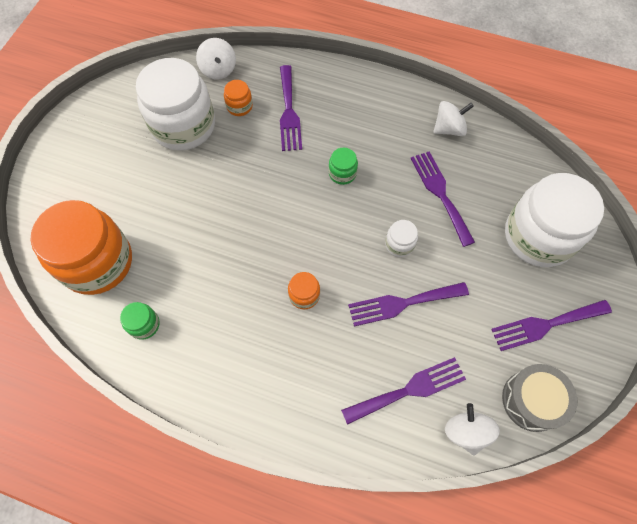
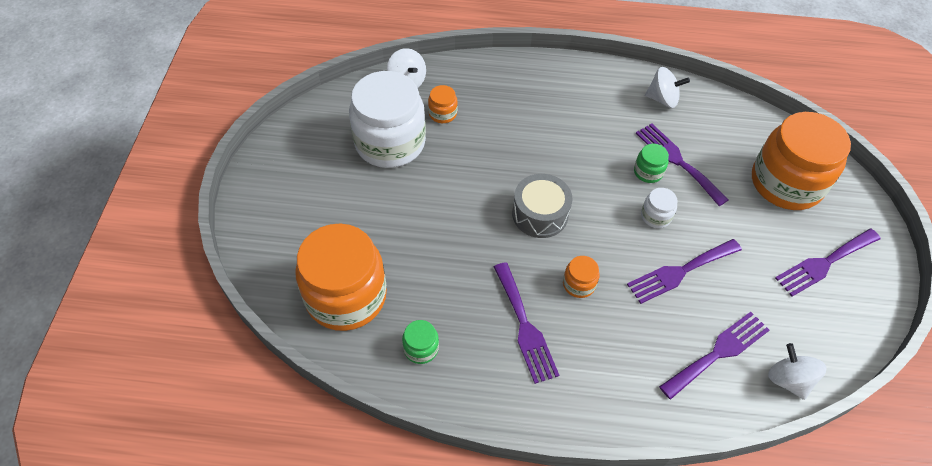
camera: 15 degrees left, 10 degrees down
purple fork [280,65,302,151] -> purple fork moved to [494,262,559,384]
green jar [329,148,358,185] -> green jar moved to [634,144,669,183]
white spinning top [433,101,474,136] -> white spinning top turned 45 degrees clockwise [645,67,690,108]
grey drum [502,364,577,432] -> grey drum moved to [512,174,573,238]
white jar [505,173,604,267] -> orange jar [752,112,851,210]

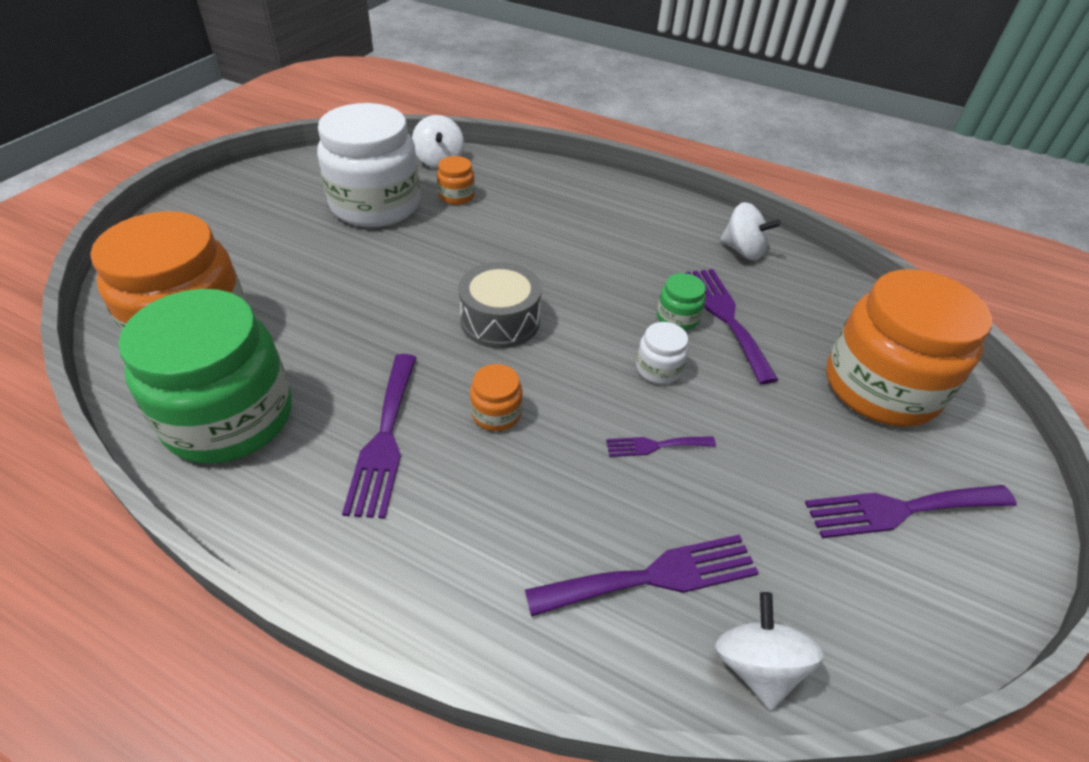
camera: 20 degrees right, 10 degrees down
green jar [402,320,439,364] -> green jar [118,289,292,464], size x2.41
purple fork [627,239,742,304] -> purple fork [606,436,716,457], size x0.54

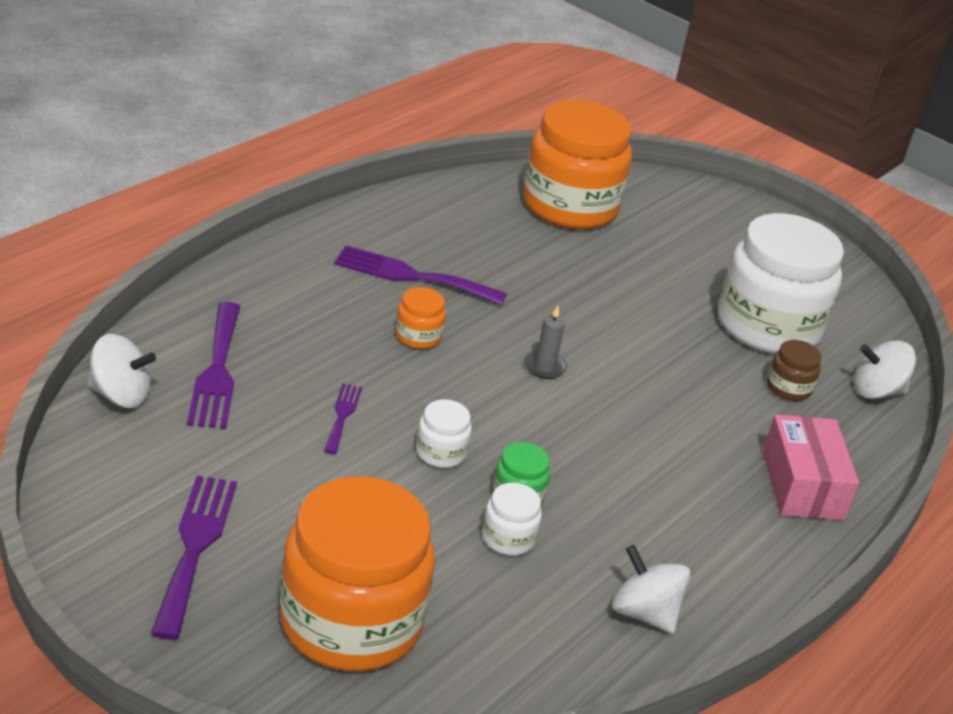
camera: 100 degrees right, 10 degrees down
green jar [118,289,292,464] -> none
orange jar [437,156,475,205] -> brown jar [767,340,821,401]
grey drum [458,262,542,348] -> grey candle [524,306,567,379]
purple fork [685,269,778,384] -> white jar [482,483,542,555]
white spinning top [720,202,781,260] -> white spinning top turned 90 degrees clockwise [612,545,690,634]
none -> pink box [762,414,859,520]

